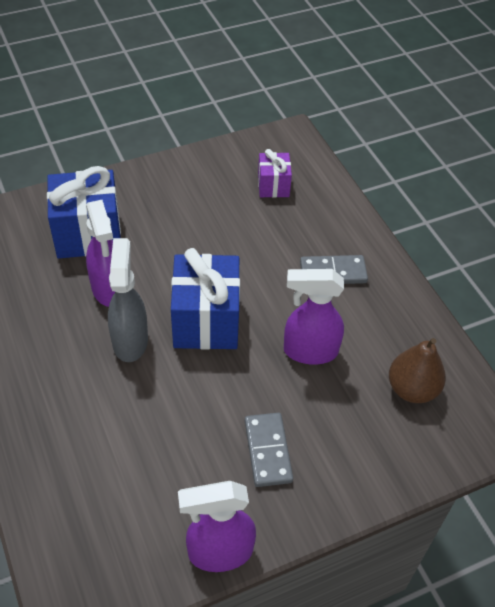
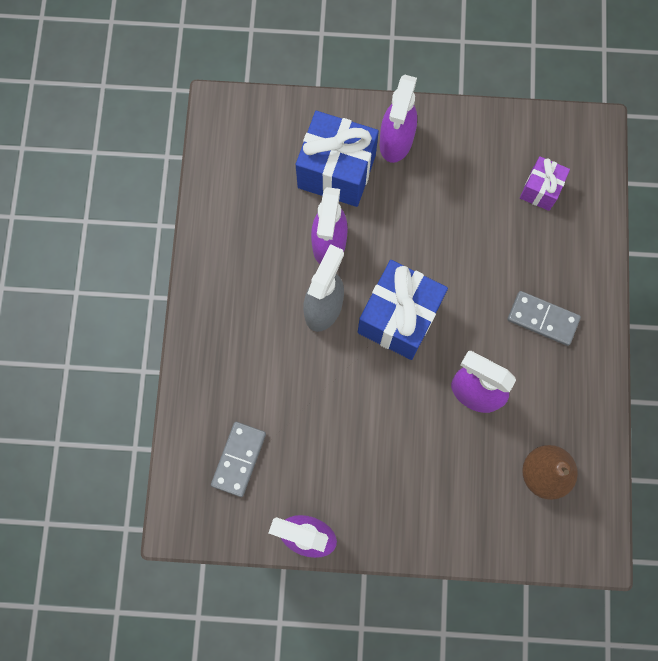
camera: 30 degrees right, 25 degrees up
grey domino [245,413,293,487] -> grey domino moved to [211,422,266,497]
none -> purple spray bottle [380,74,417,163]

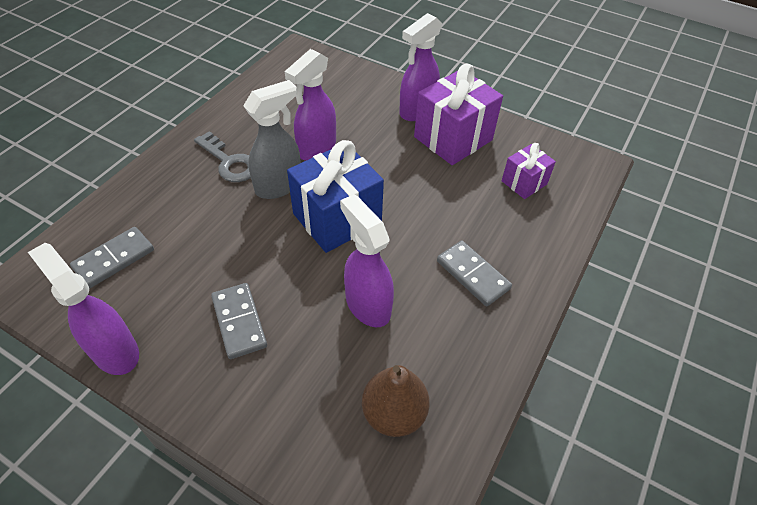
camera: 25 degrees right, 25 degrees down
blue gift [296,111,379,207] -> none
none -> grey key [194,131,251,182]
none -> grey domino [211,283,267,359]
none -> purple gift [414,64,503,165]

